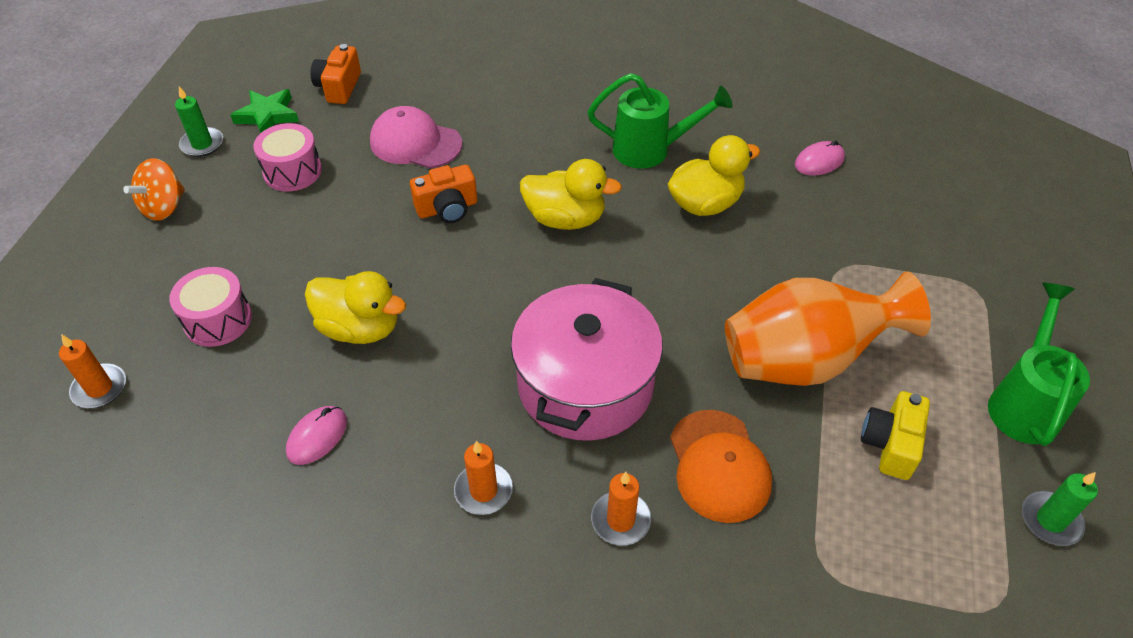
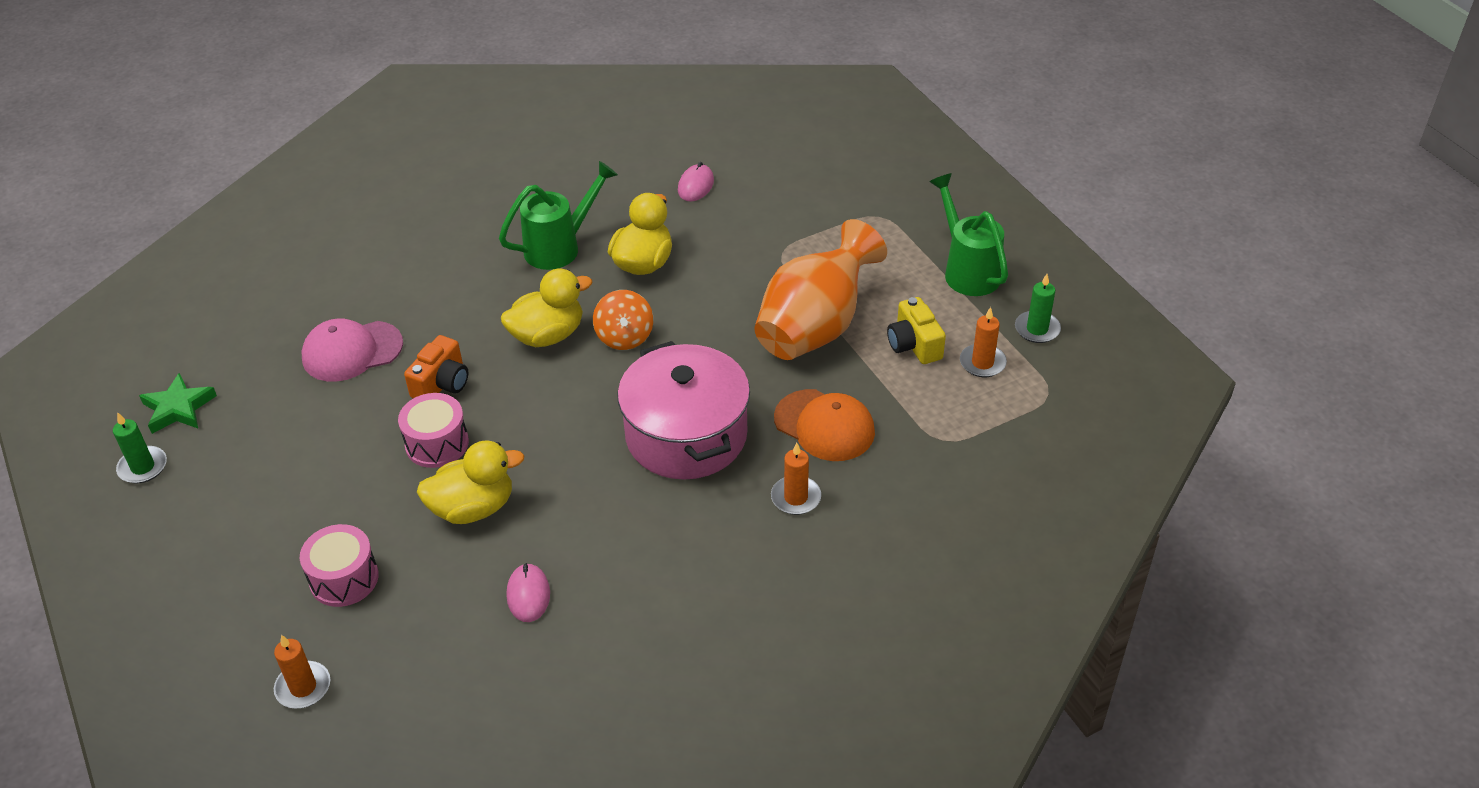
camera: 40 degrees left, 5 degrees down
orange spinning top [123,158,185,221] -> orange spinning top moved to [593,290,653,350]
pink drum [253,123,322,191] -> pink drum moved to [398,393,469,468]
orange camera [311,44,361,104] -> none
orange candle [454,441,513,515] -> orange candle moved to [960,307,1007,377]

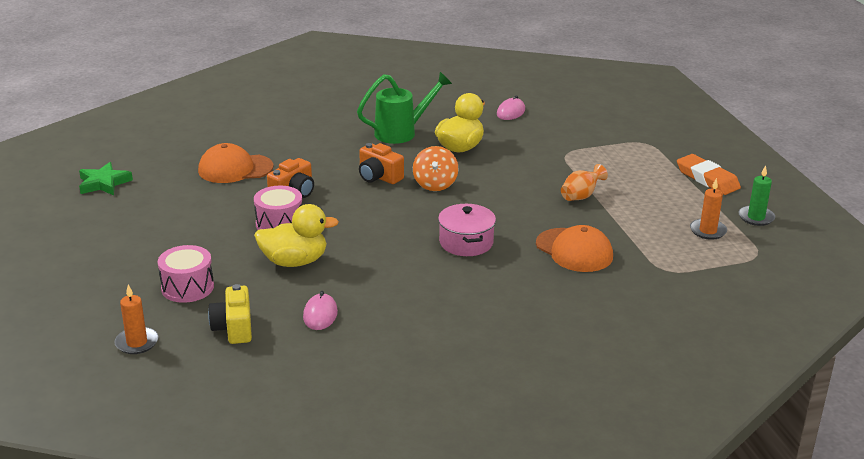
camera: 10 degrees right, 15 degrees down
green candle [113,412,167,483] -> none
pink cap [302,318,403,382] -> orange cap [198,143,274,183]
yellow duck [501,268,593,347] -> orange camera [359,143,404,184]
pink pot [617,341,750,480] -> pink pot [438,204,496,256], size x0.57
orange vase [754,219,887,360] -> orange vase [561,164,608,201], size x0.42
orange candle [771,443,821,515] -> none
yellow camera [887,297,946,364] -> yellow camera moved to [208,284,252,344]
green watering can [929,173,1008,296] -> orange eraser [677,154,741,195]

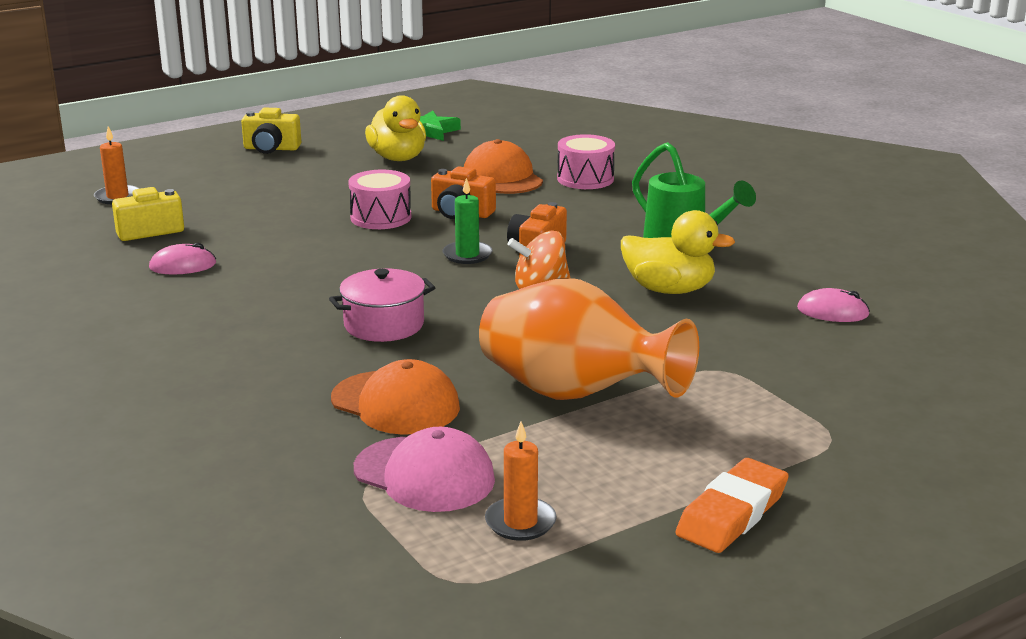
camera: 75 degrees right, 5 degrees down
pink drum [158,245,214,303] -> pink drum moved to [557,134,615,189]
yellow duck [254,204,339,267] -> yellow duck moved to [365,95,426,161]
orange cap [536,225,613,272] -> orange cap turned 90 degrees counterclockwise [331,359,460,435]
orange vase [561,164,608,201] -> orange vase [479,279,699,400], size x2.36
green candle [738,165,775,226] -> green candle moved to [443,178,492,264]
none -> yellow camera [241,108,301,154]
none -> pink cap [354,427,495,512]

